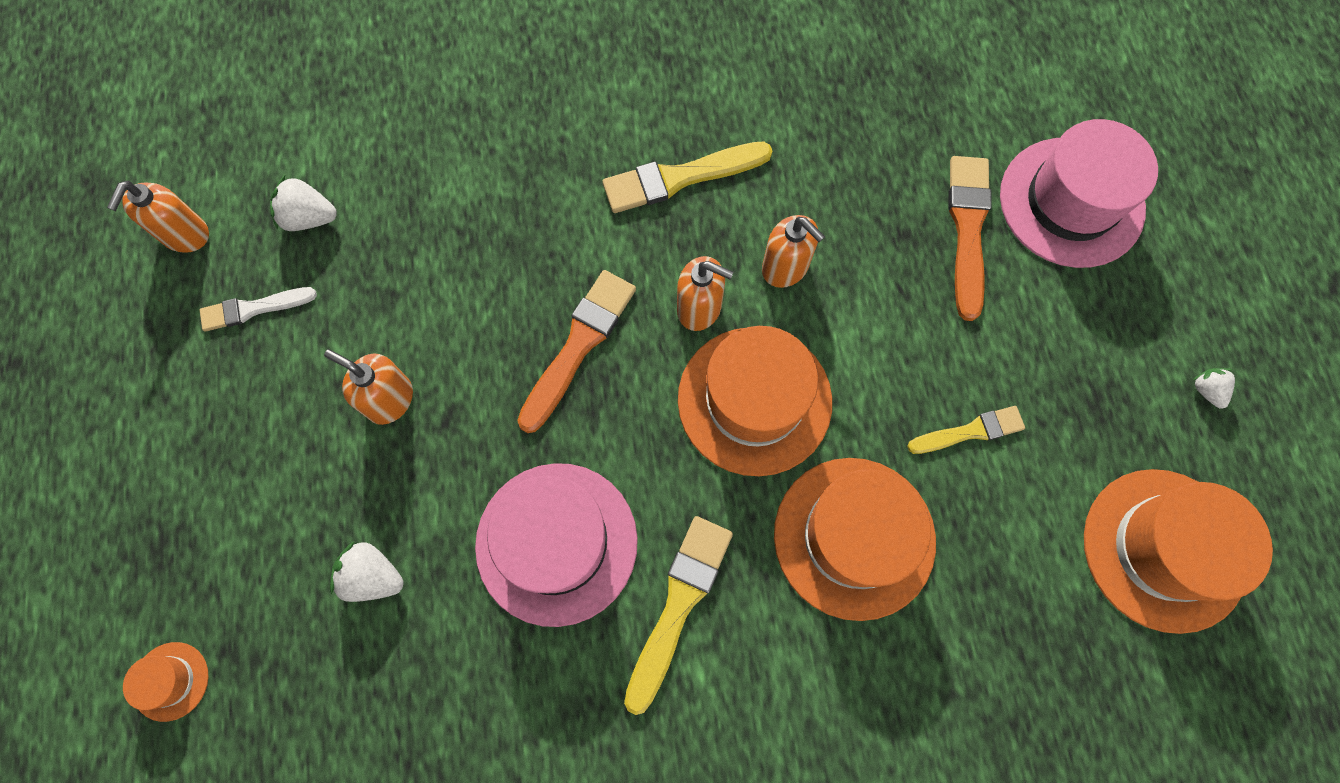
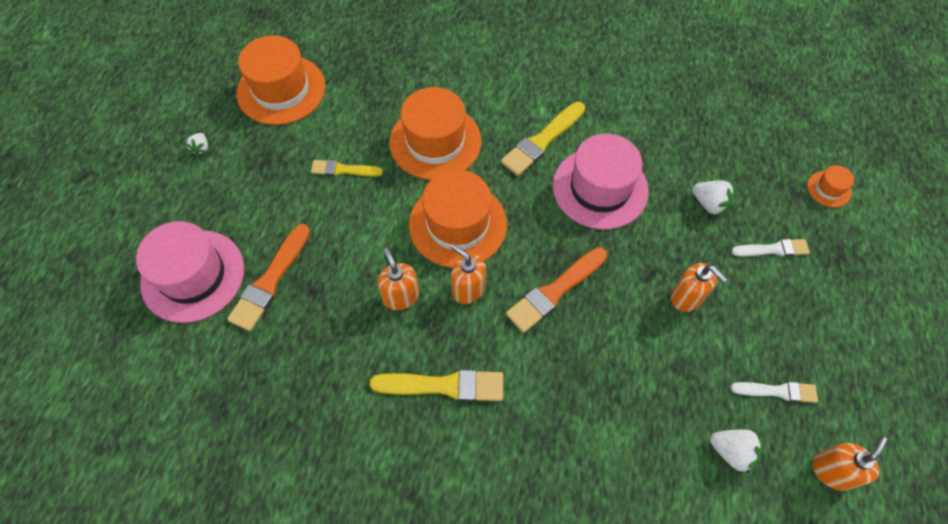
camera: 160 degrees left, 10 degrees down
none -> white brush [732,239,810,257]

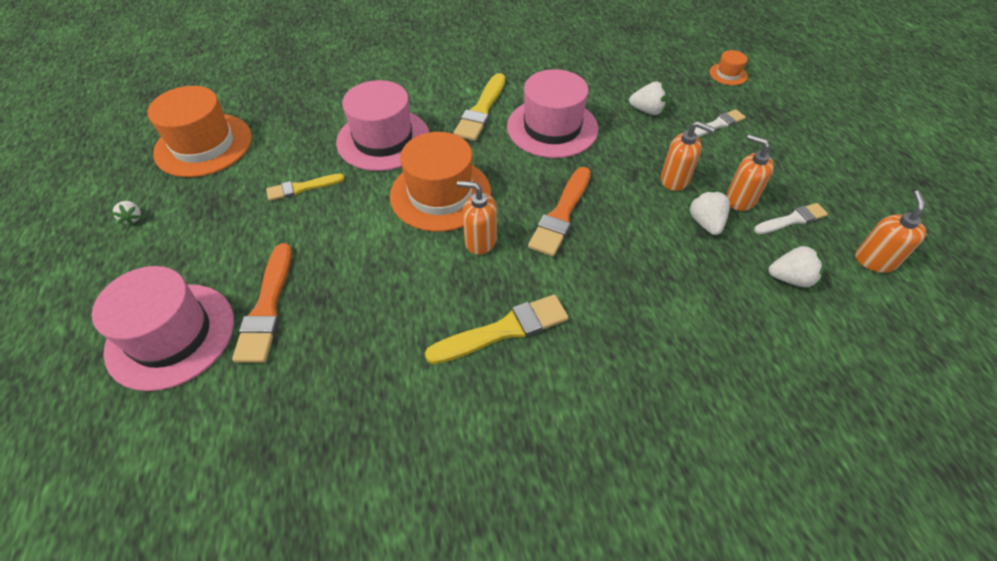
camera: 25 degrees left, 10 degrees down
orange soap dispenser [378,248,419,310] -> orange soap dispenser moved to [726,134,774,211]
orange hat [389,87,481,180] -> pink hat [336,80,429,171]
none -> white strawberry [689,190,730,235]

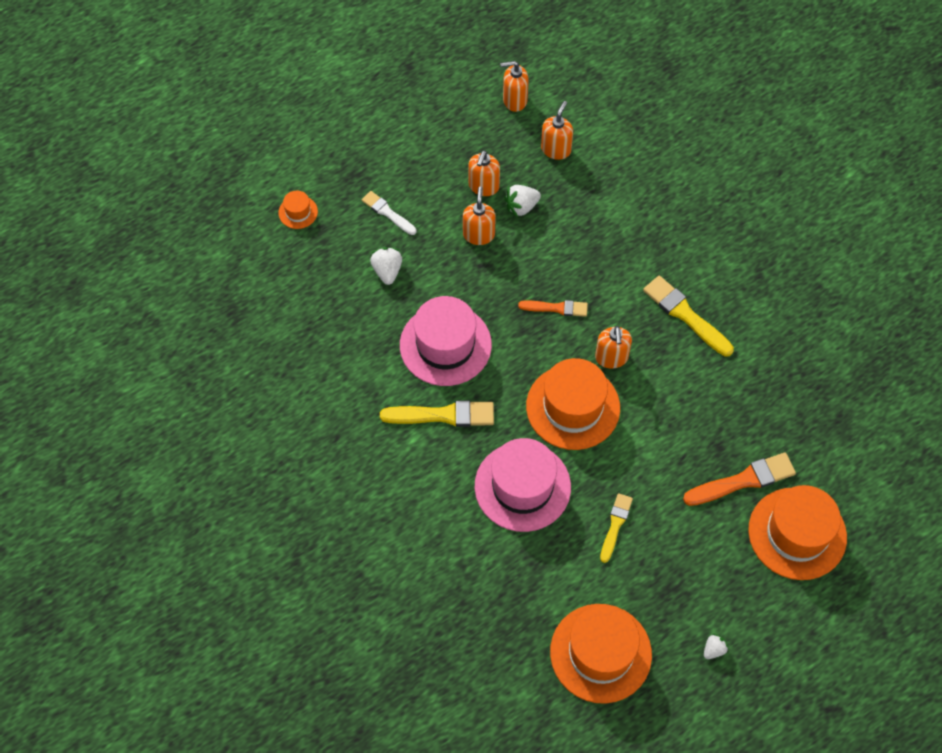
camera: 110 degrees left, 10 degrees up
pink hat [92,266,234,391] -> orange hat [748,485,847,580]
yellow brush [266,174,344,201] -> yellow brush turned 120 degrees counterclockwise [600,493,633,563]
orange brush [528,167,591,257] -> orange brush [518,300,588,317], size x0.63
white brush [754,203,828,234] -> none
white strawberry [769,245,824,287] -> orange soap dispenser [541,101,573,160]

